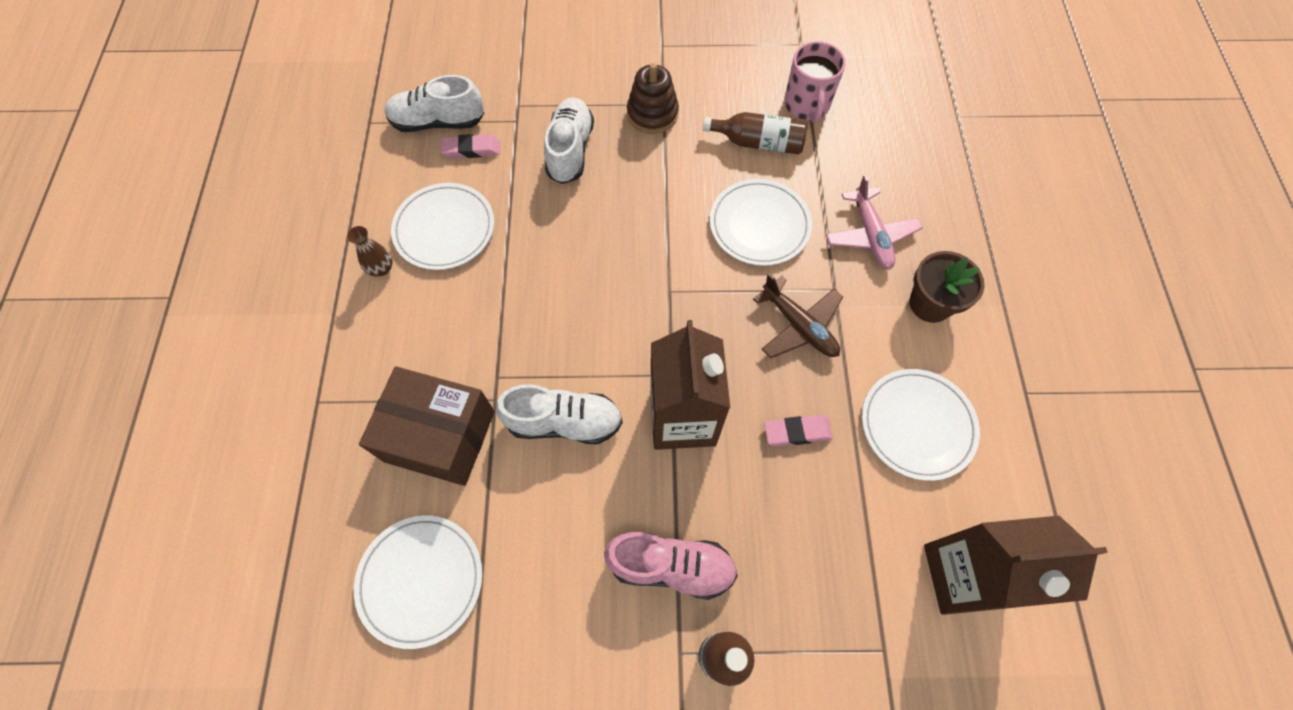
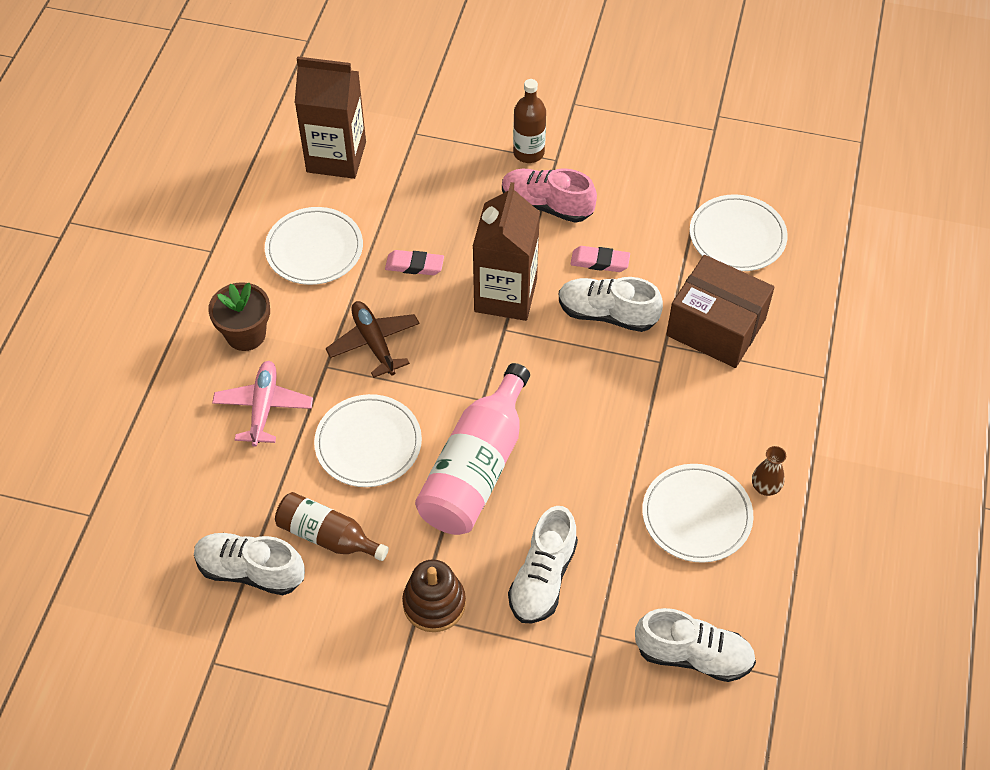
camera: 165 degrees left, 10 degrees down
pink eraser [441,134,500,158] -> pink eraser moved to [571,246,630,272]
pink mug [784,41,846,123] -> white shoe [194,533,305,595]
none -> pink bottle [415,363,530,535]

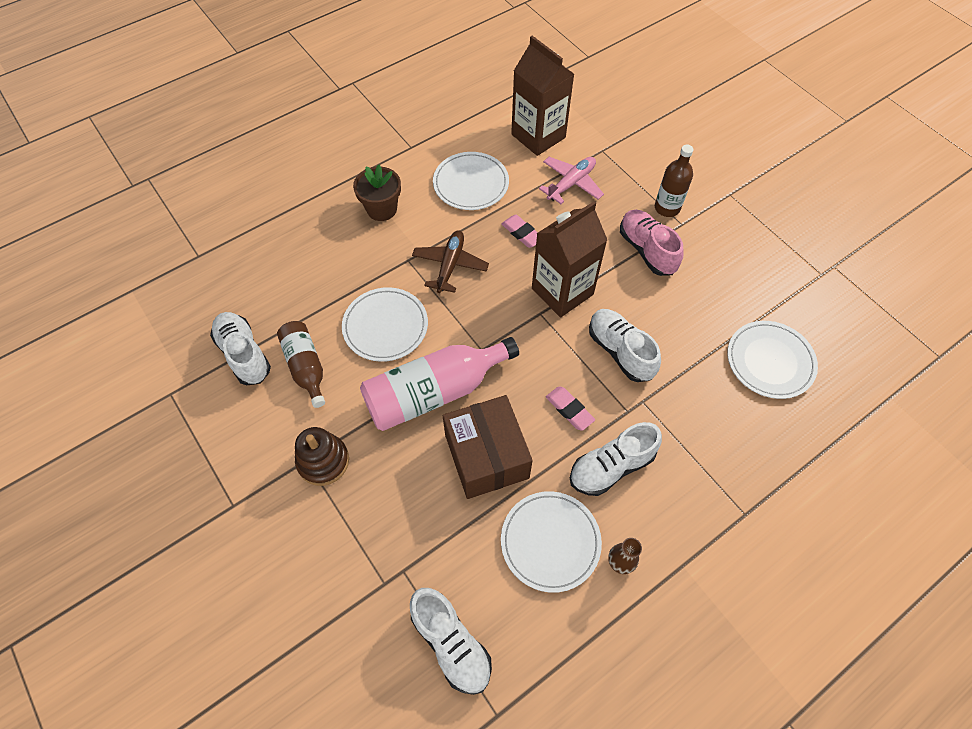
camera: 40 degrees right, 5 degrees up
pink plane [212,361,313,447] -> pink plane moved to [539,157,604,204]
white shoe [508,506,578,623] -> white shoe moved to [570,422,662,496]
pink eraser [571,246,630,272] -> pink eraser moved to [546,386,595,431]
brown box [666,255,774,368] -> brown box moved to [443,395,533,499]

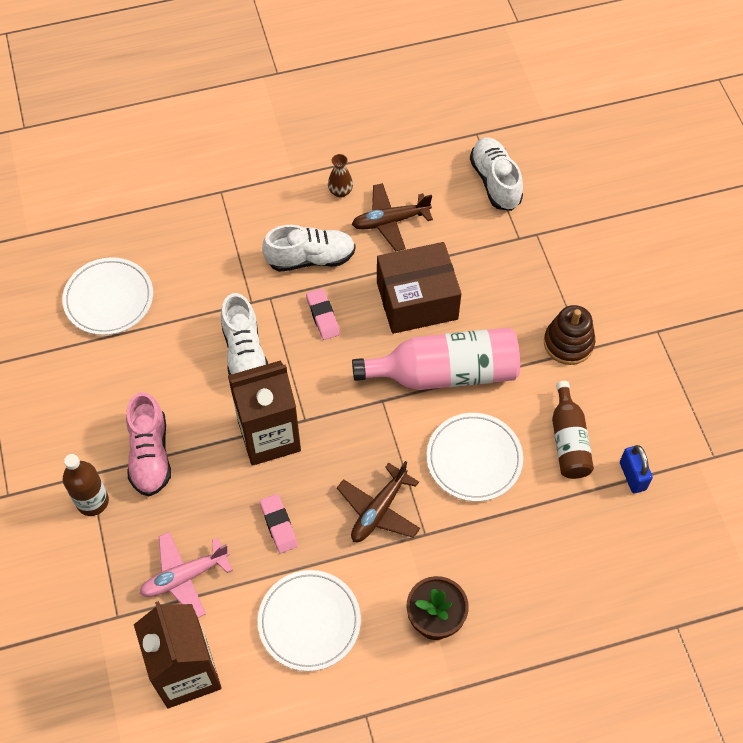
camera: 160 degrees left, 0 degrees up
white shoe [210,312,271,385] -> blue padlock [620,445,653,493]
brown box [443,395,533,499] -> brown box turned 75 degrees clockwise [377,242,461,334]
white plate [501,491,602,593] -> brown plane [352,183,433,251]

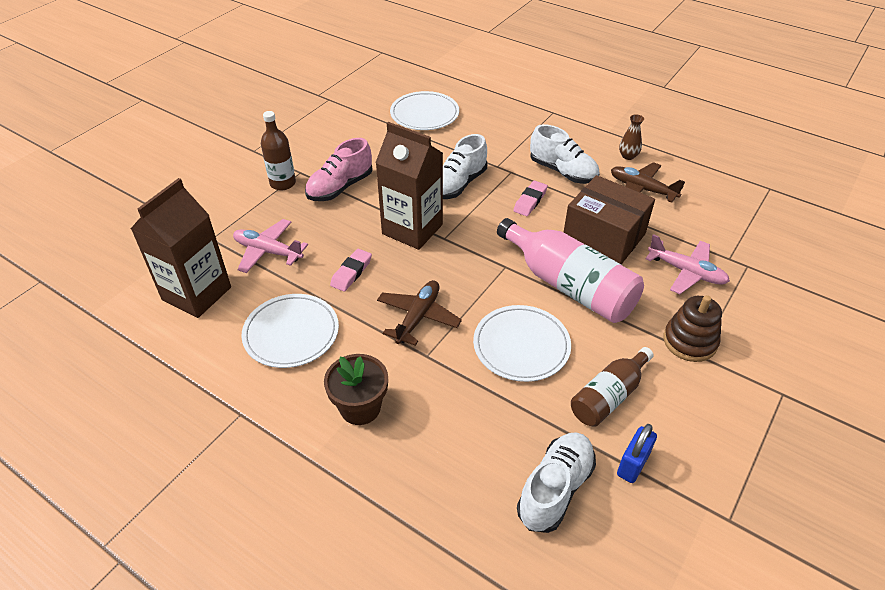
camera: 50 degrees right, 15 degrees down
brown plane [337,461,420,542] -> brown plane turned 120 degrees clockwise [377,280,462,346]
white shoe [470,137,523,211] -> white shoe moved to [517,432,596,533]
none -> pink plane [646,234,730,294]

